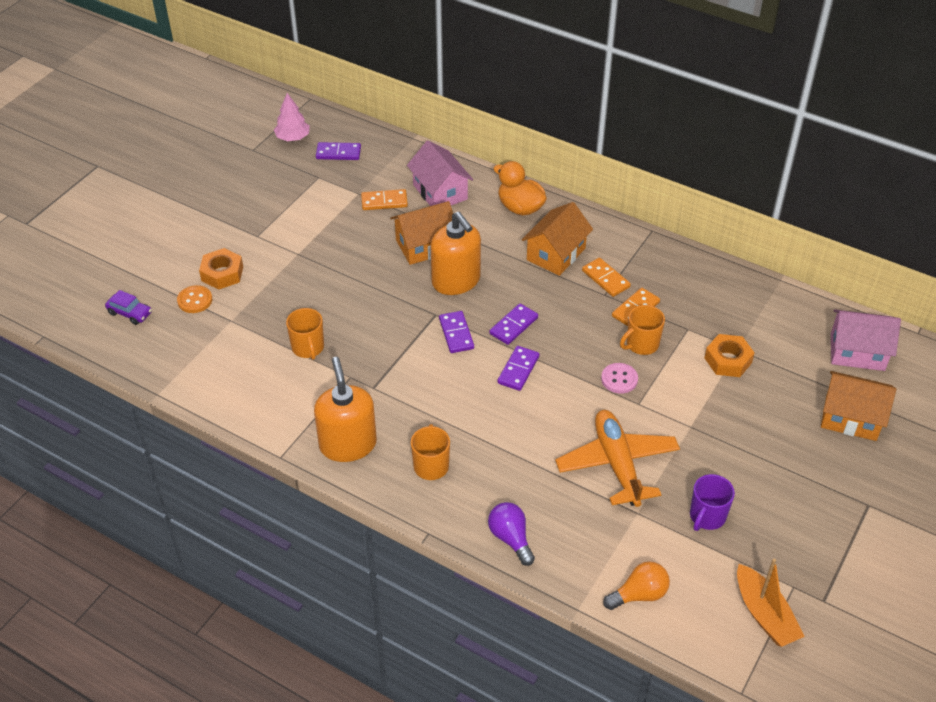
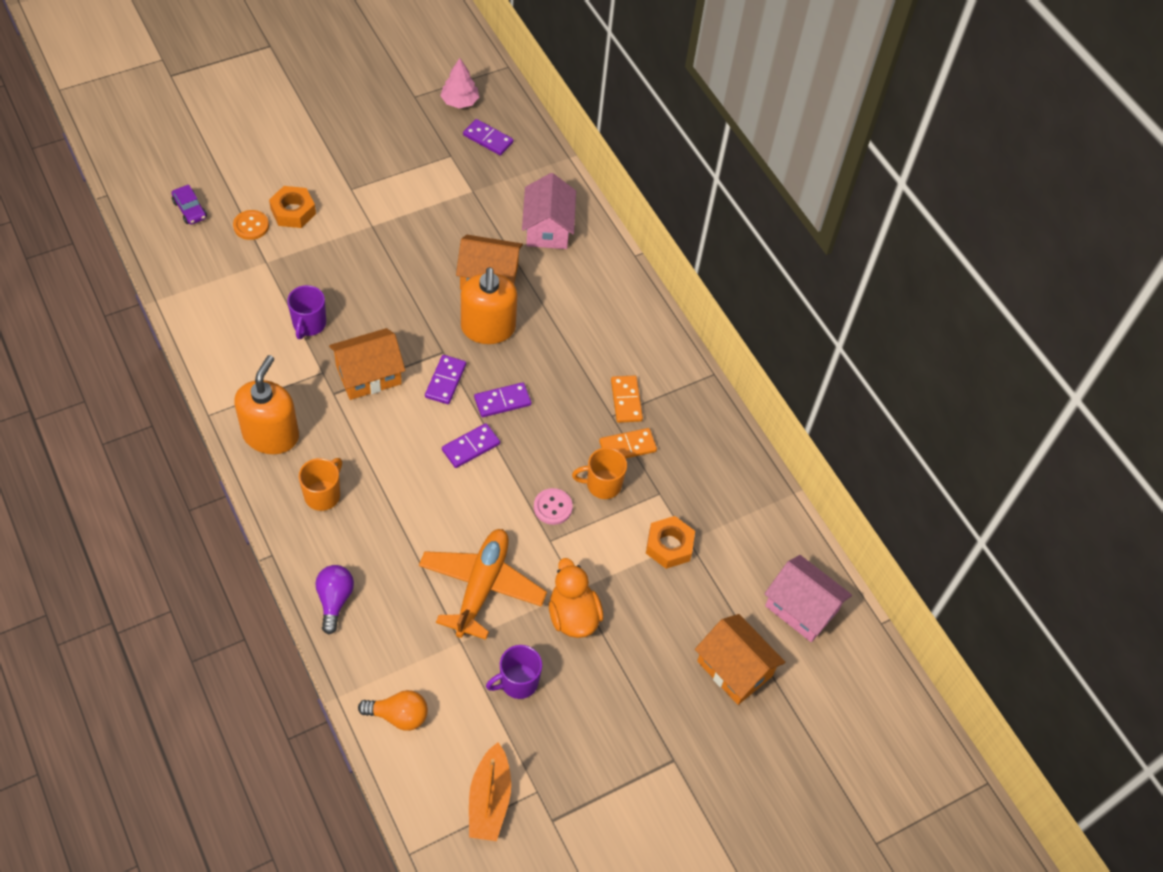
camera: 25 degrees right, 10 degrees up
orange mug [286,308,324,360] -> purple mug [287,285,326,339]
orange domino [361,189,408,210] -> none
orange duck [494,161,547,215] -> orange duck moved to [549,558,603,638]
orange house [522,202,593,276] -> orange house moved to [329,328,405,400]

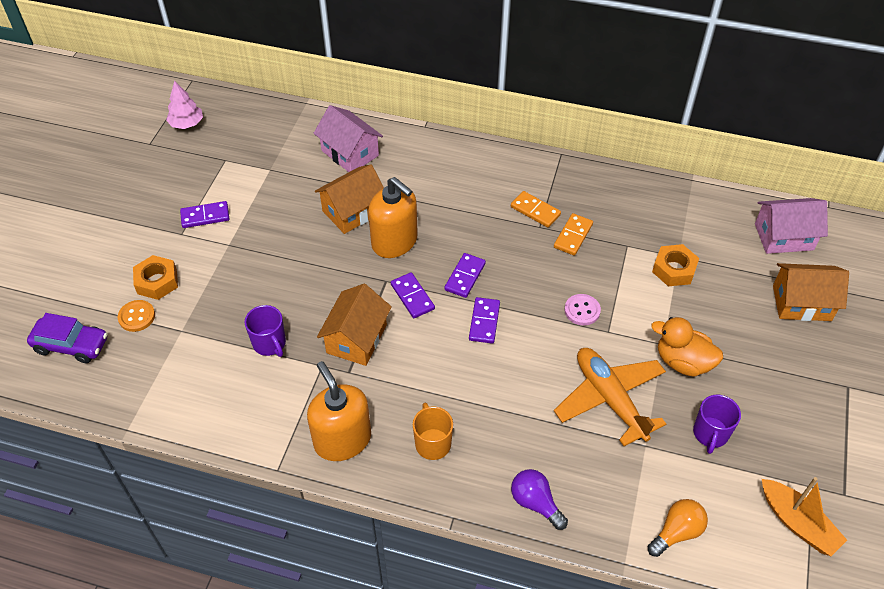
camera: 40 degrees left, 5 degrees down
purple car [172,185,207,225] -> purple car [27,313,108,363], size x1.54
purple domino [463,119,513,155] -> purple domino moved to [180,201,229,228]
orange mug [572,447,627,499] -> none

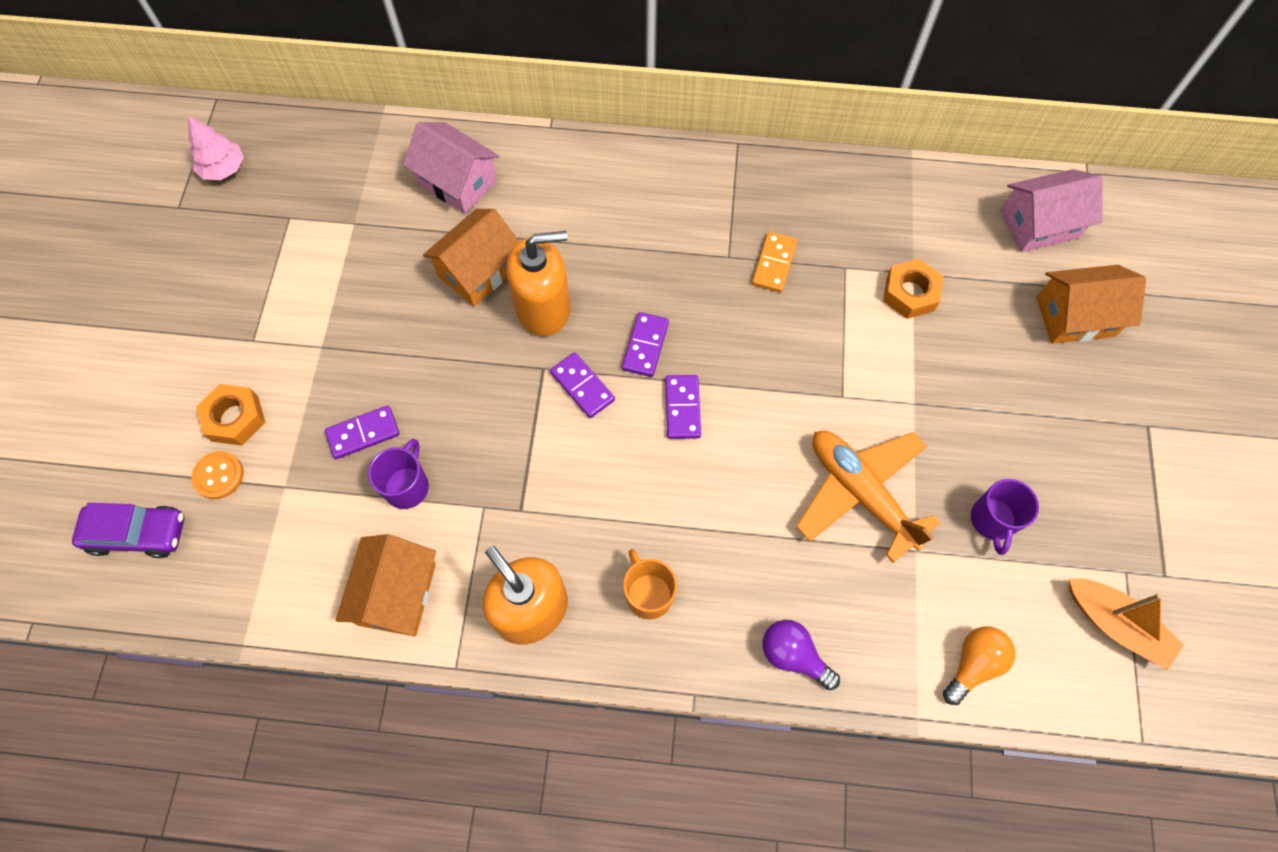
camera: 10 degrees left, 15 degrees up
purple domino [180,201,229,228] -> purple domino moved to [325,405,400,459]
purple mug [244,305,286,357] -> purple mug turned 120 degrees counterclockwise [368,439,429,509]
orange house [317,284,392,366] -> orange house moved to [336,534,436,637]
orange soap dispenser [368,177,418,258] -> orange soap dispenser turned 45 degrees counterclockwise [506,231,571,336]
orange domino [511,191,561,228] -> none
pink button [564,294,601,325] -> none
orange duck [651,317,723,377] -> none

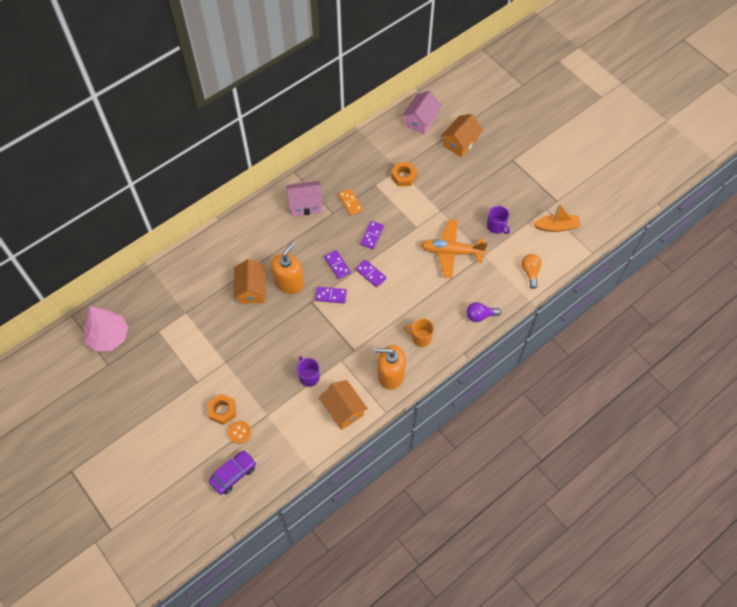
camera: 45 degrees left, 5 degrees down
pink tree [188,116,244,180] -> pink tree [84,306,128,351], size x1.71
purple domino [325,405,400,459] -> purple domino moved to [360,221,384,249]
pink house [403,122,499,214] -> pink house moved to [286,181,323,216]

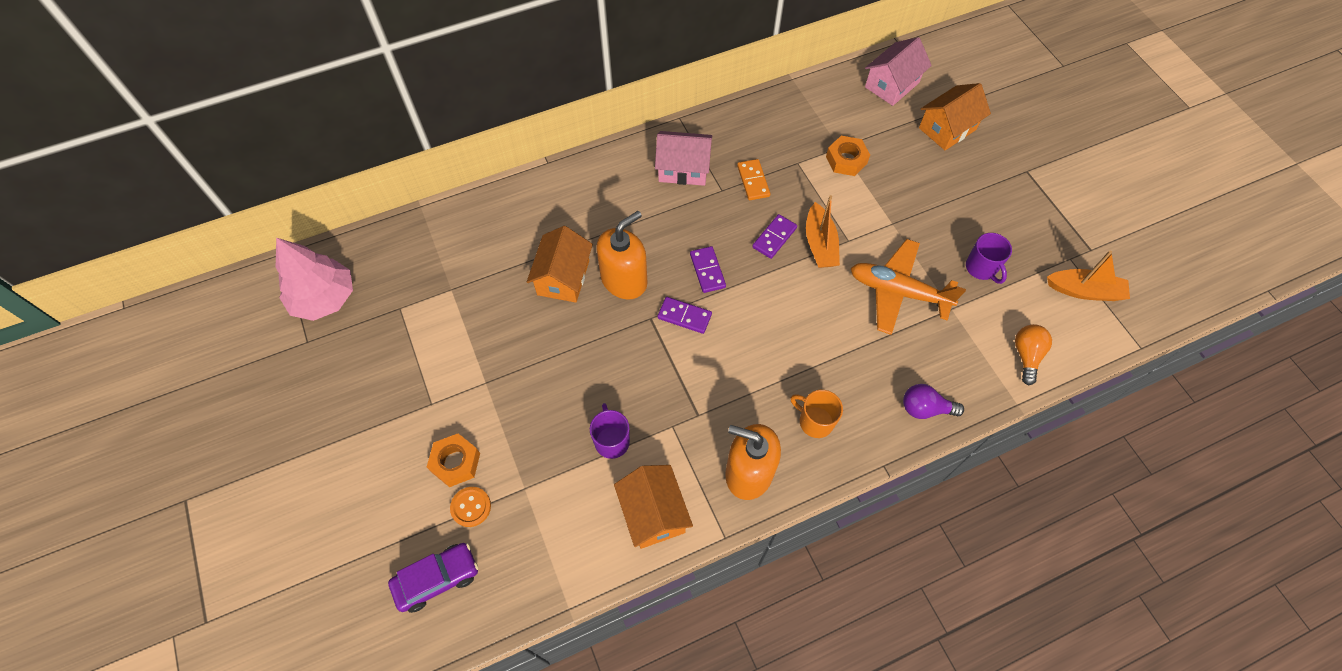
camera: 15 degrees right, 0 degrees up
purple domino [355,260,386,287] -> none
none -> orange boat [806,195,840,268]

